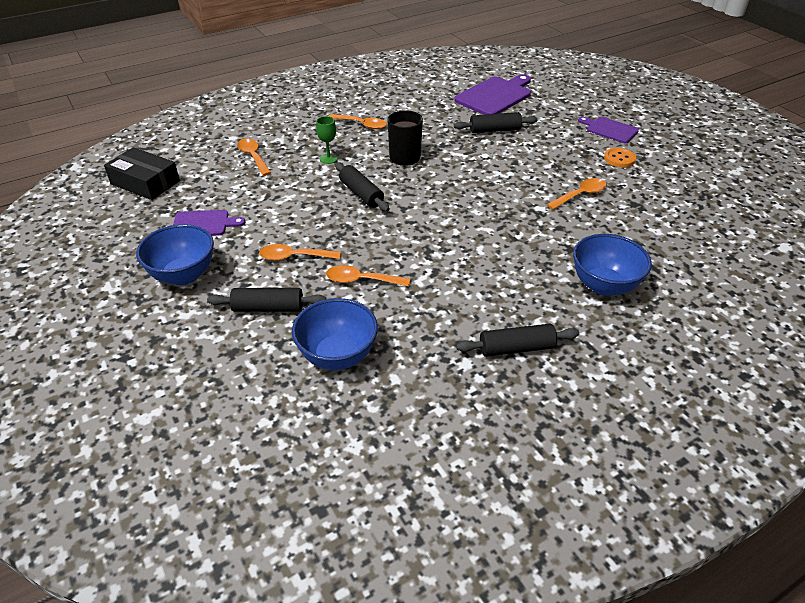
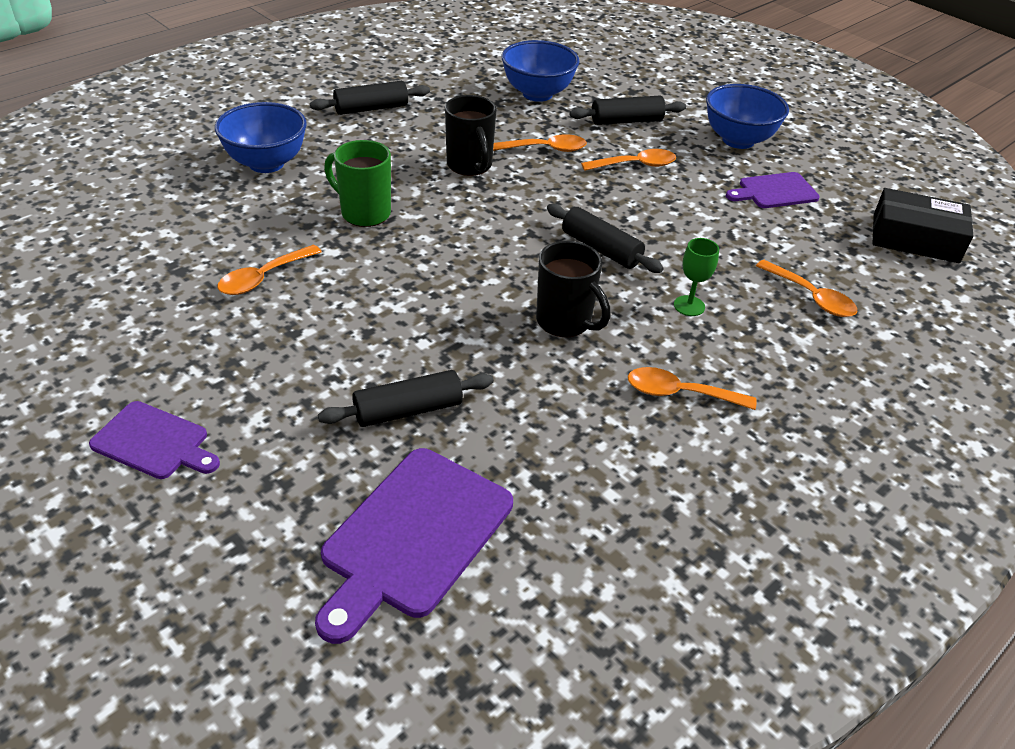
camera: 165 degrees right, 0 degrees up
orange button [604,148,636,167] -> none
none -> green mug [324,140,391,227]
none -> black mug [445,95,496,176]

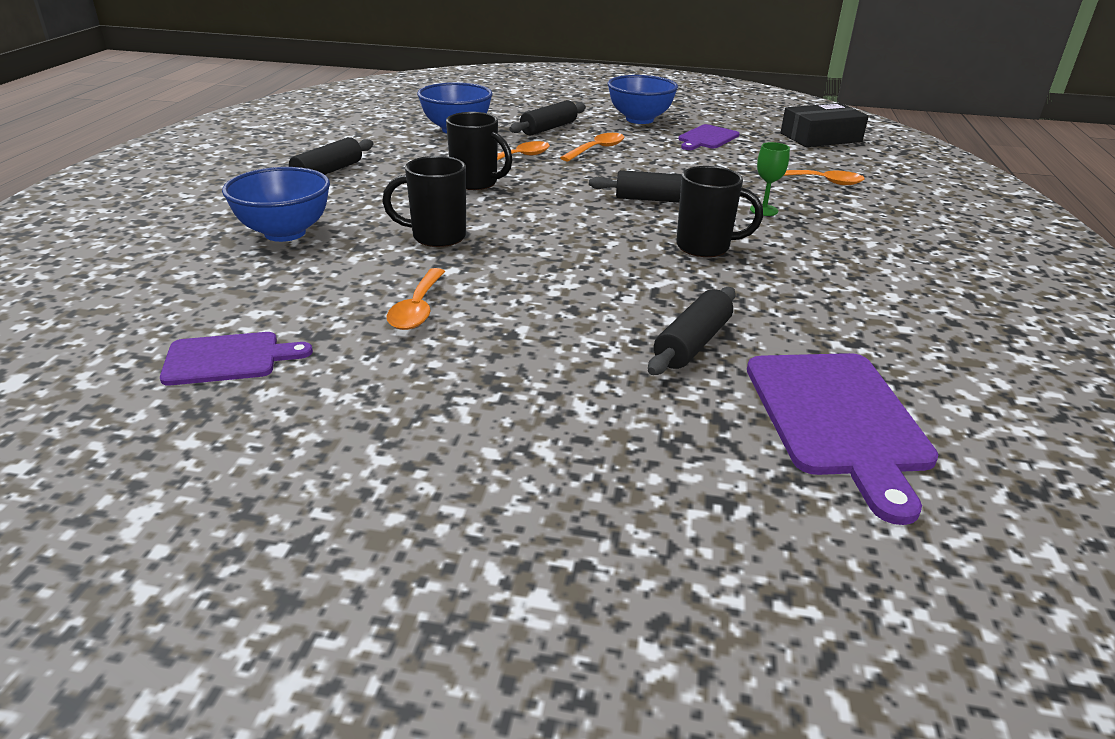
camera: 35 degrees left, 10 degrees down
purple cutting board [89,401,220,479] -> purple cutting board moved to [160,332,313,386]
green mug [324,140,391,227] -> black mug [382,156,466,247]
orange spoon [628,367,757,410] -> none

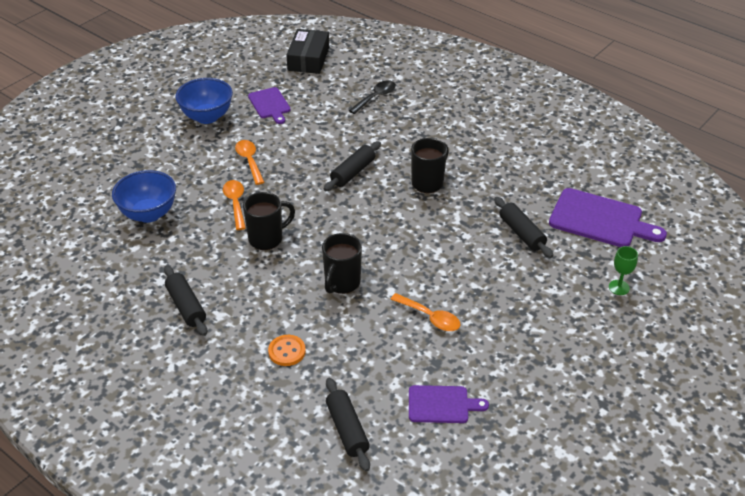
camera: 60 degrees left, 10 degrees up
purple cutting board [160,332,313,386] -> purple cutting board turned 75 degrees clockwise [409,385,489,423]
blue bowl [222,167,330,242] -> orange button [268,335,306,366]
black rolling pin [509,100,586,136] -> black rolling pin moved to [326,378,370,472]
green goblet [750,142,790,216] -> green goblet moved to [609,246,638,295]
orange spoon [783,170,865,185] -> black spoon [349,80,396,114]

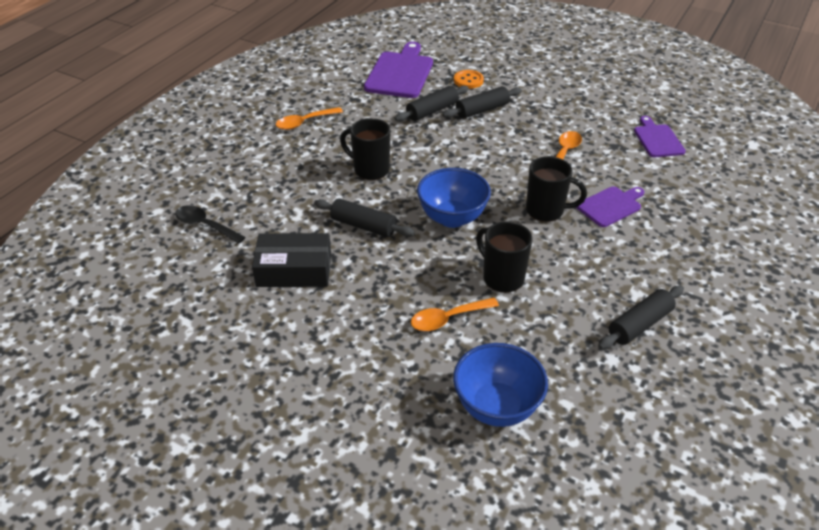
camera: 100 degrees left, 0 degrees up
blue bowl [175,78,233,124] -> blue bowl moved to [417,168,491,228]
orange spoon [235,140,264,185] -> orange spoon moved to [276,107,343,130]
purple cutting board [248,87,290,124] -> purple cutting board moved to [576,186,644,227]
orange button [268,335,306,366] -> orange button moved to [454,70,484,89]
black box [286,29,329,74] -> black box moved to [252,233,331,287]
black rolling pin [326,378,370,472] -> black rolling pin moved to [443,86,522,119]
green goblet [609,246,638,295] -> none

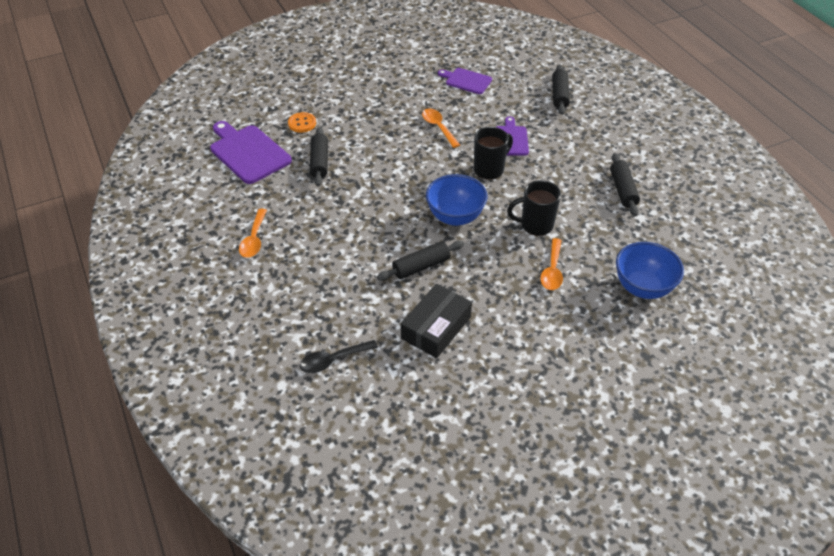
camera: 55 degrees left, 5 degrees up
black mug [340,118,390,180] -> none
black rolling pin [443,86,522,119] -> black rolling pin moved to [552,64,570,115]

